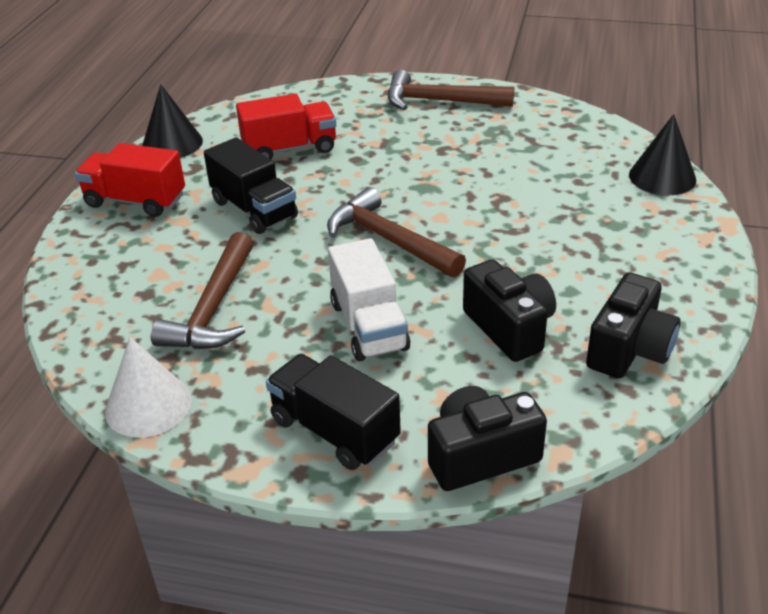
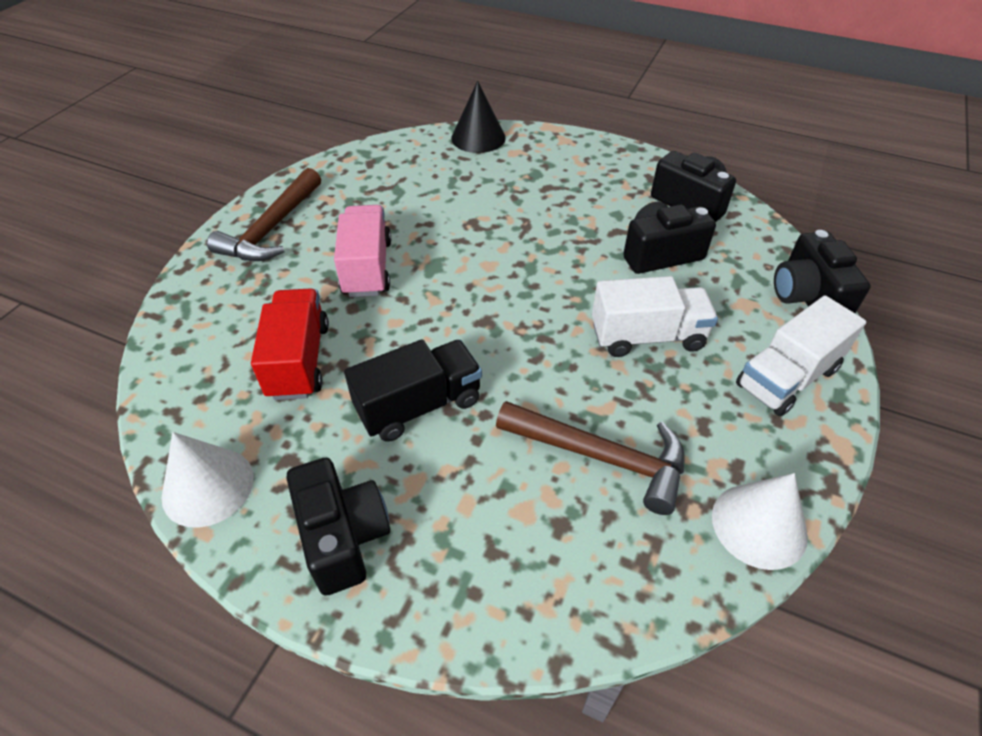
camera: 80 degrees left, 10 degrees up
red truck [75,143,185,217] -> black camera [286,458,390,596]
black cone [142,84,203,158] -> white cone [161,432,254,528]
black truck [266,354,401,470] -> white truck [736,295,866,416]
brown hammer [327,187,466,278] -> none
none -> pink truck [334,205,391,297]

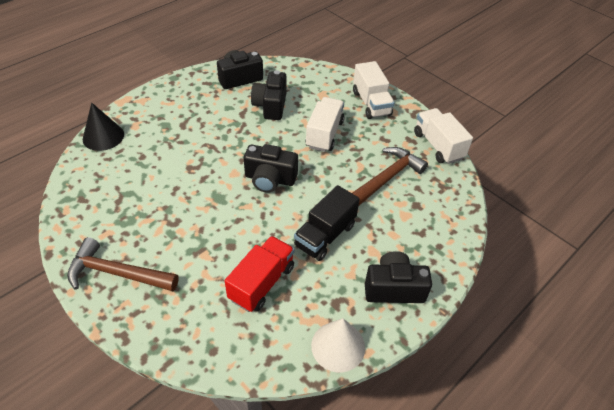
camera: 70 degrees left, 0 degrees up
brown hammer [207,168,321,261] -> brown hammer turned 150 degrees clockwise [67,237,179,291]
red truck [251,288,329,400] -> red truck turned 105 degrees clockwise [225,236,294,312]
pink truck [334,205,391,297] -> none
black truck [344,339,482,442] -> black truck turned 135 degrees counterclockwise [294,185,360,261]
white cone [712,473,808,570] -> white truck [414,108,473,164]
black camera [774,230,871,313] -> black camera moved to [244,144,298,193]

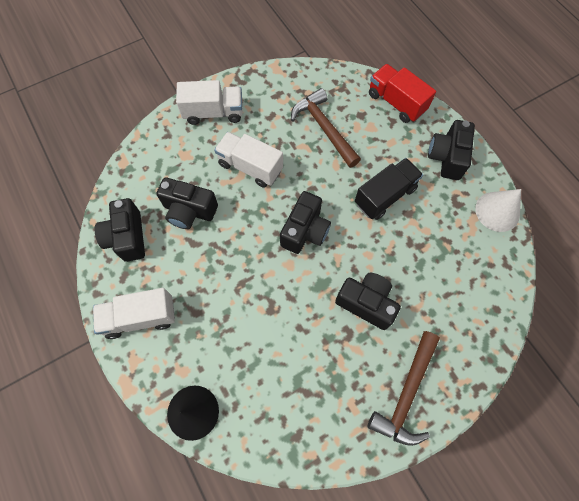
camera: 75 degrees left, 20 degrees up
red truck [225,236,294,312] -> red truck moved to [369,64,436,123]
black truck [294,185,360,261] -> black truck turned 90 degrees counterclockwise [355,158,423,220]
white truck [414,108,473,164] -> white truck moved to [93,288,175,339]
none -> black camera [335,273,401,330]

